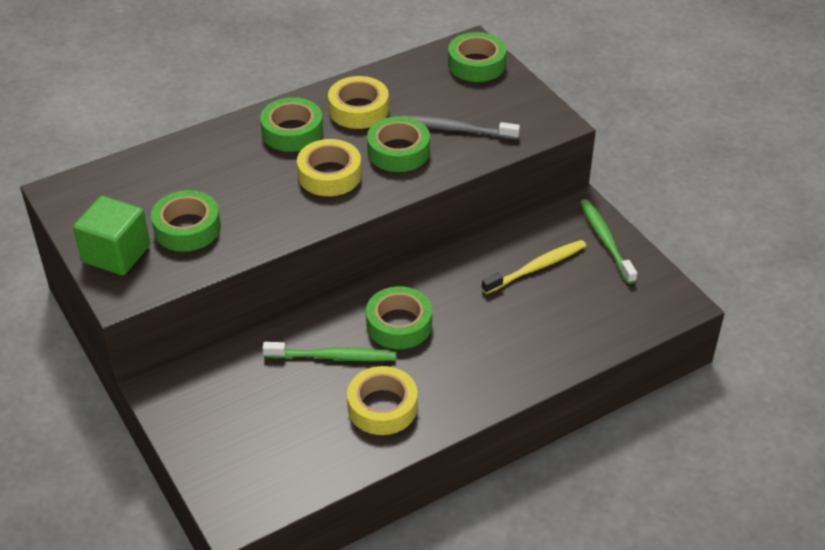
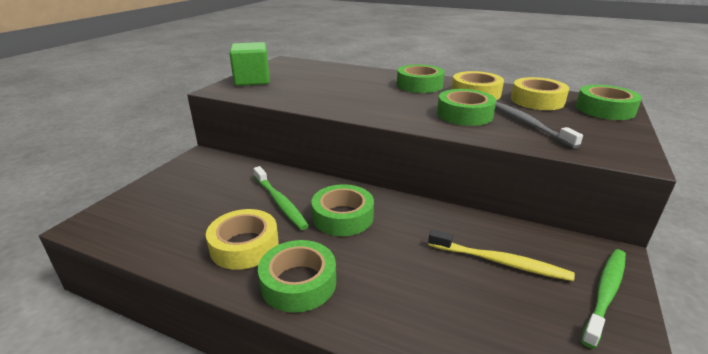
camera: 55 degrees right, 15 degrees down
green tape [151,190,221,252] -> green tape moved to [258,240,336,313]
yellow tape [297,139,362,196] -> yellow tape moved to [511,77,569,110]

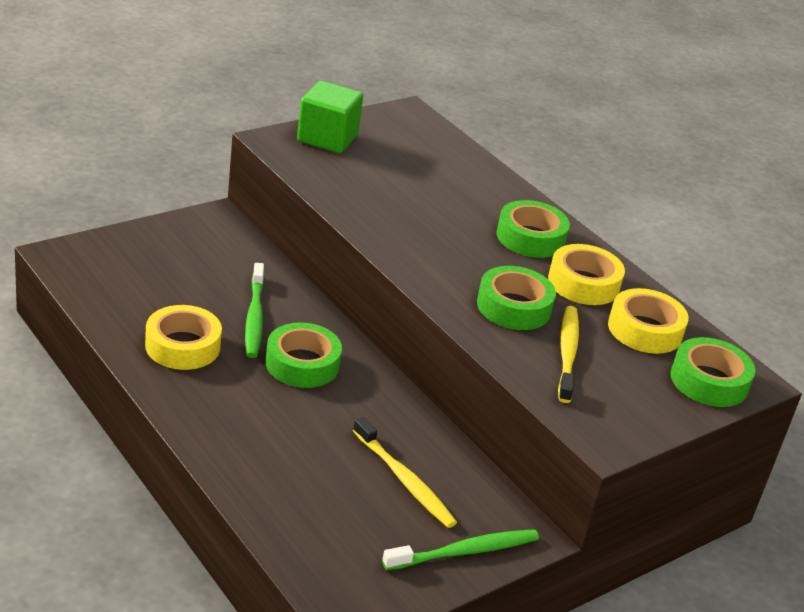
camera: 25 degrees right, 5 degrees up
green tape [258,240,336,313] -> none
grey toothbrush [495,102,583,149] -> yellow toothbrush [558,306,579,403]

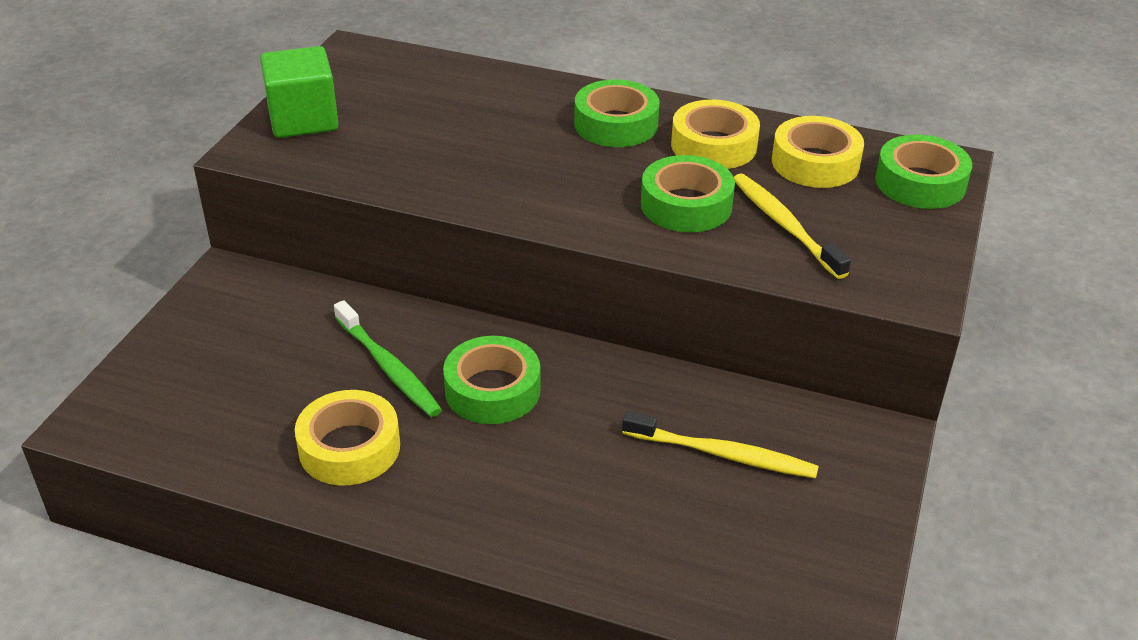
camera: 30 degrees left, 5 degrees up
green toothbrush [382,529,539,570] -> none

